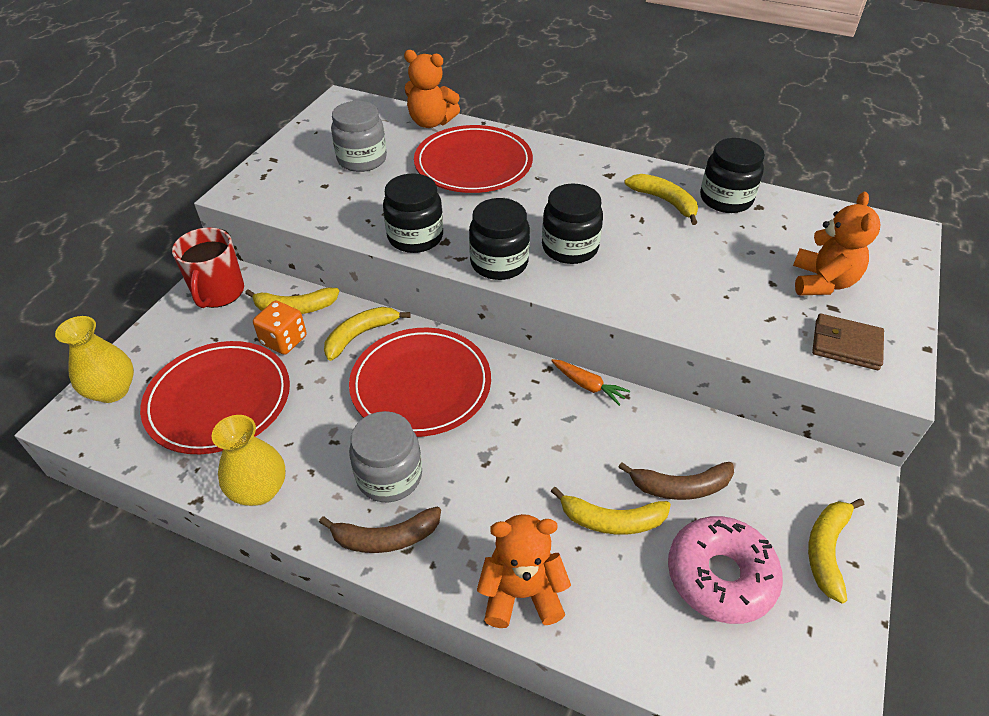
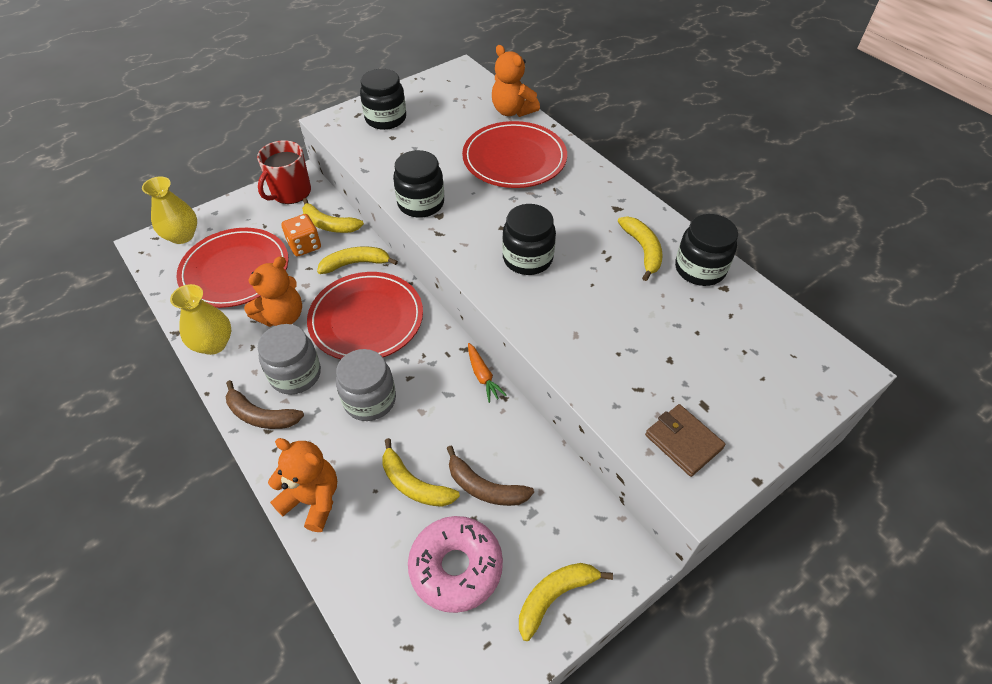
camera: 30 degrees right, 5 degrees up
grey jar [331,101,387,172] -> grey jar moved to [336,349,396,421]
black jar [469,198,530,280] -> black jar moved to [360,69,406,130]
orange teddy bear [793,192,880,295] -> orange teddy bear moved to [244,256,302,327]

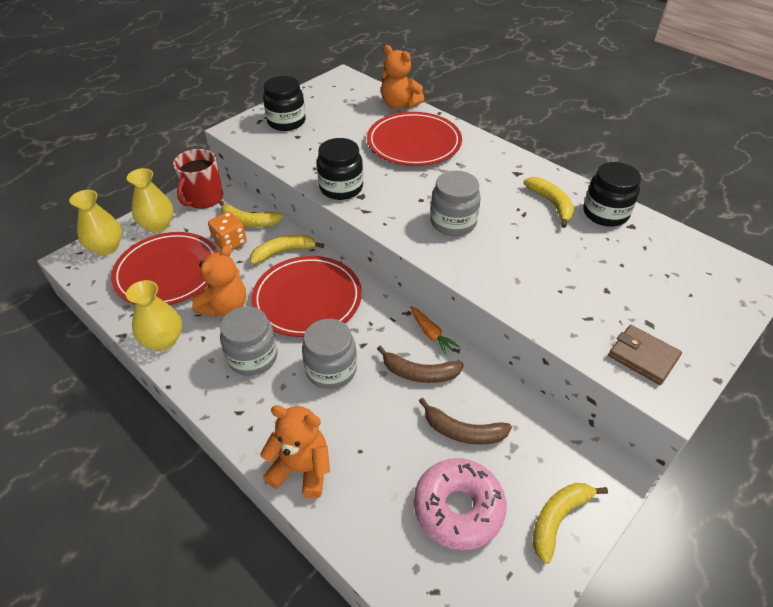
camera: 10 degrees left, 5 degrees down
brown banana [226,380,304,429] -> brown banana moved to [377,346,464,383]
yellow banana [382,438,460,507] -> none
black jar [502,204,556,275] -> grey jar [430,171,481,236]
none -> yellow vase [127,168,173,233]

